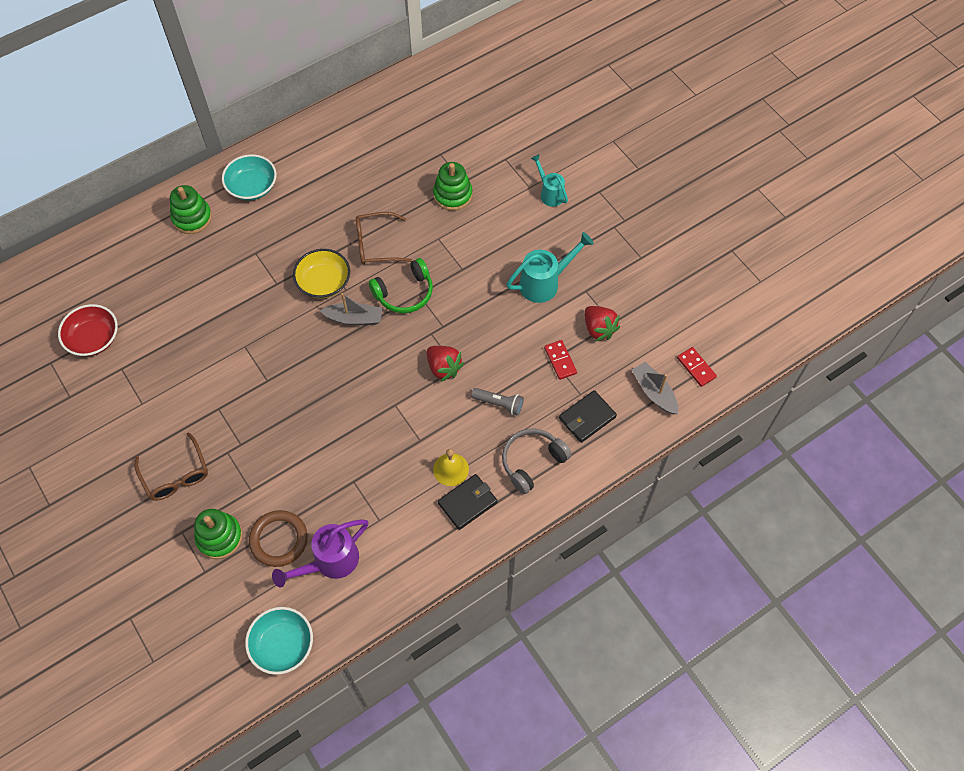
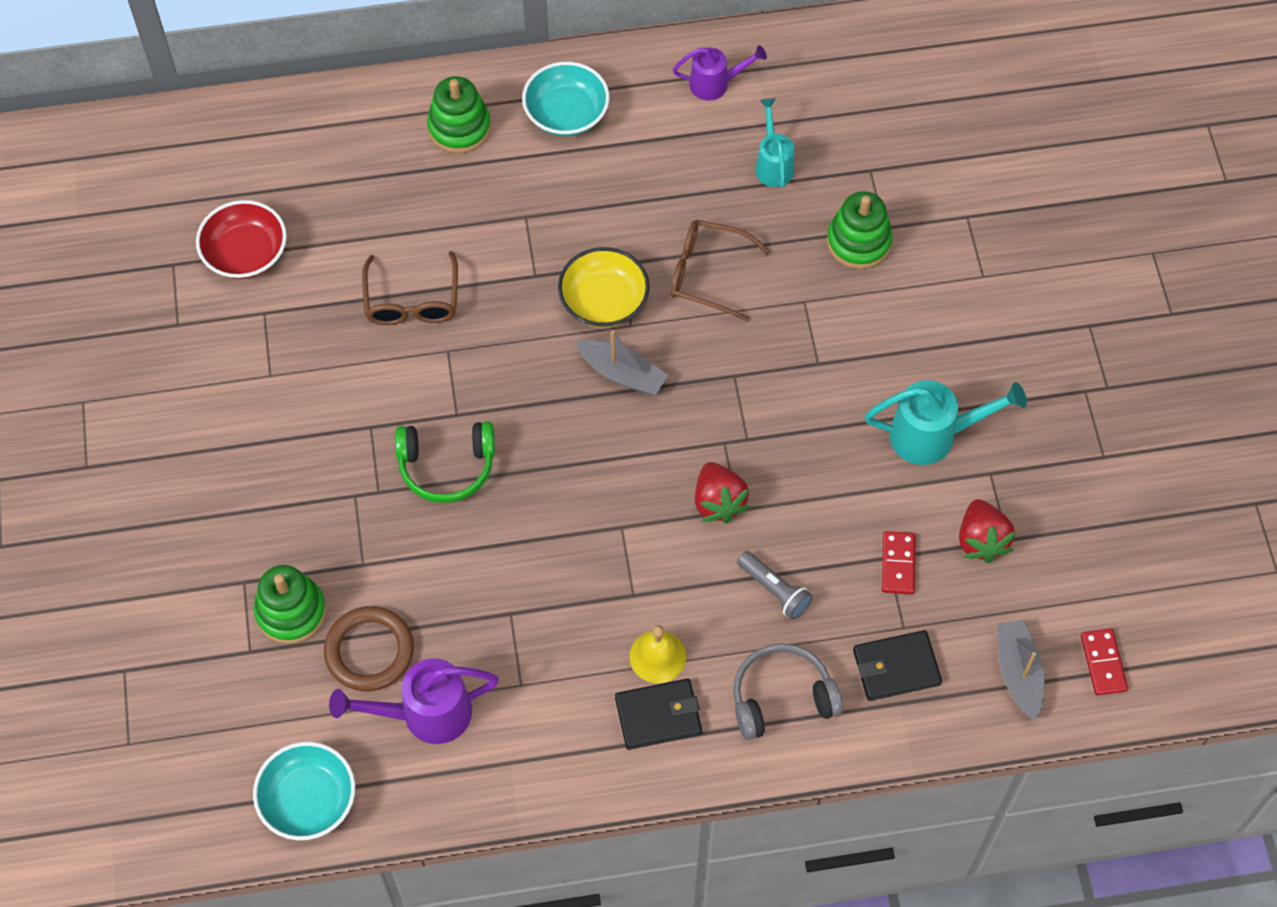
camera: 25 degrees right, 0 degrees up
brown glasses [134,432,208,501] -> brown glasses moved to [362,251,458,325]
green headphones [369,258,433,313] -> green headphones moved to [395,421,495,503]
turquoise watering can [531,154,568,207] -> turquoise watering can moved to [755,98,794,188]
none -> purple watering can [673,45,767,100]

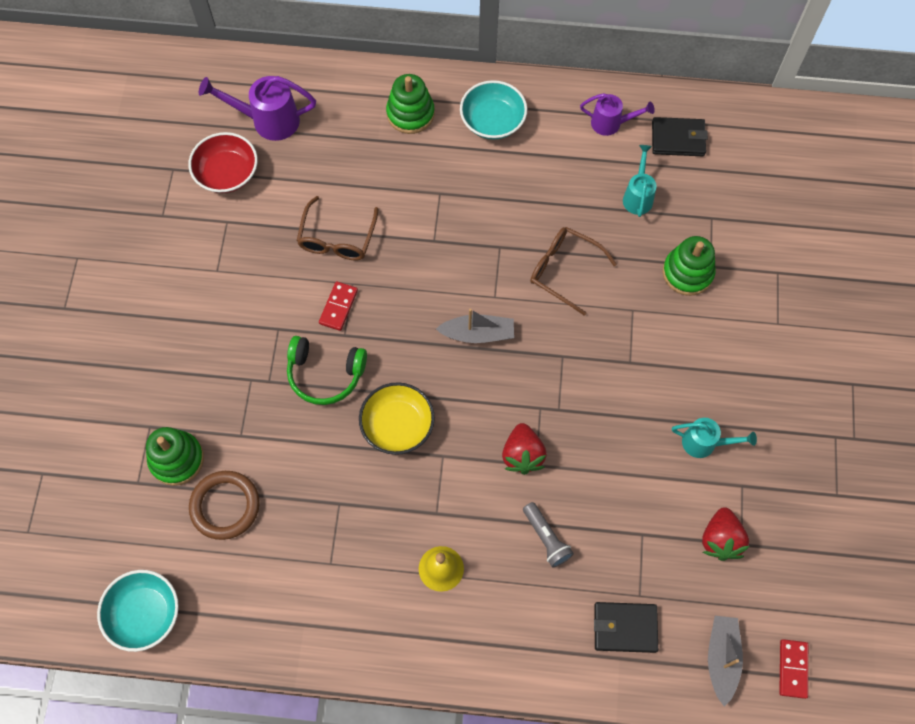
camera: 15 degrees right, 5 degrees up
purple watering can [329,658,499,744] -> purple watering can moved to [199,76,316,141]
yellow bowl [558,247,649,328] -> yellow bowl moved to [359,382,435,455]
grey boat [576,330,669,396] -> grey boat turned 45 degrees counterclockwise [436,309,514,343]
black wallet [615,679,702,750] -> black wallet moved to [652,117,708,156]
grey headphones [733,643,843,740] -> none
turquoise watering can [865,380,1027,465] -> turquoise watering can [672,418,757,458], size x0.65
red domino [882,531,916,594] -> red domino moved to [319,281,358,331]

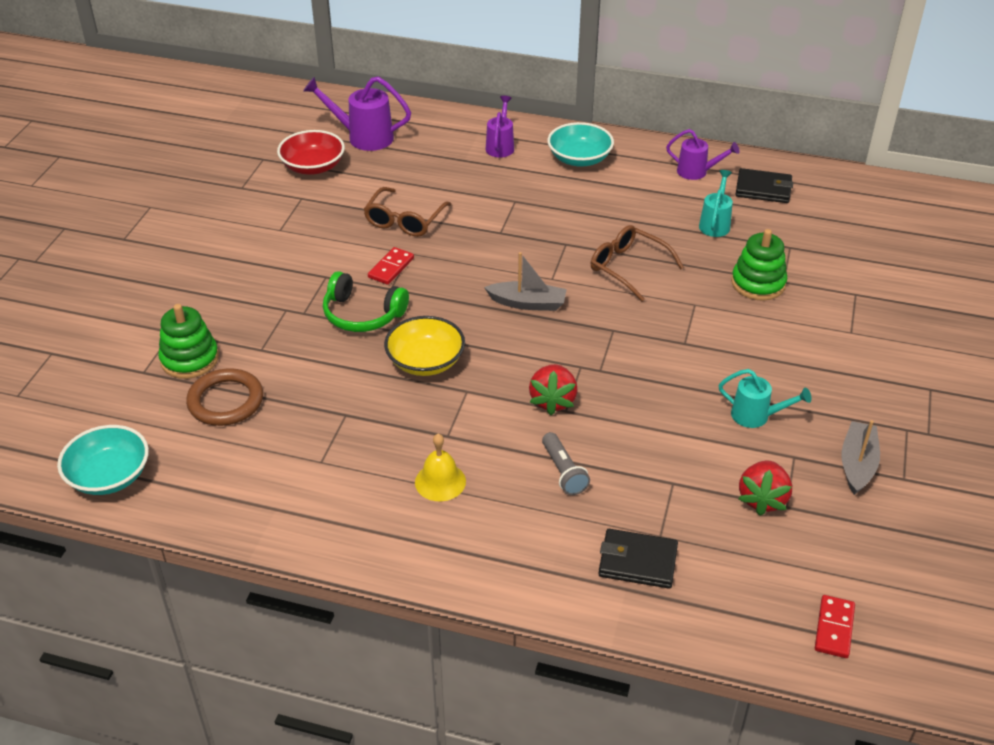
camera: 10 degrees right, 25 degrees down
green stacking toy [386,74,435,134] -> purple watering can [486,96,514,158]
grey boat [708,616,743,707] -> grey boat moved to [841,420,880,495]

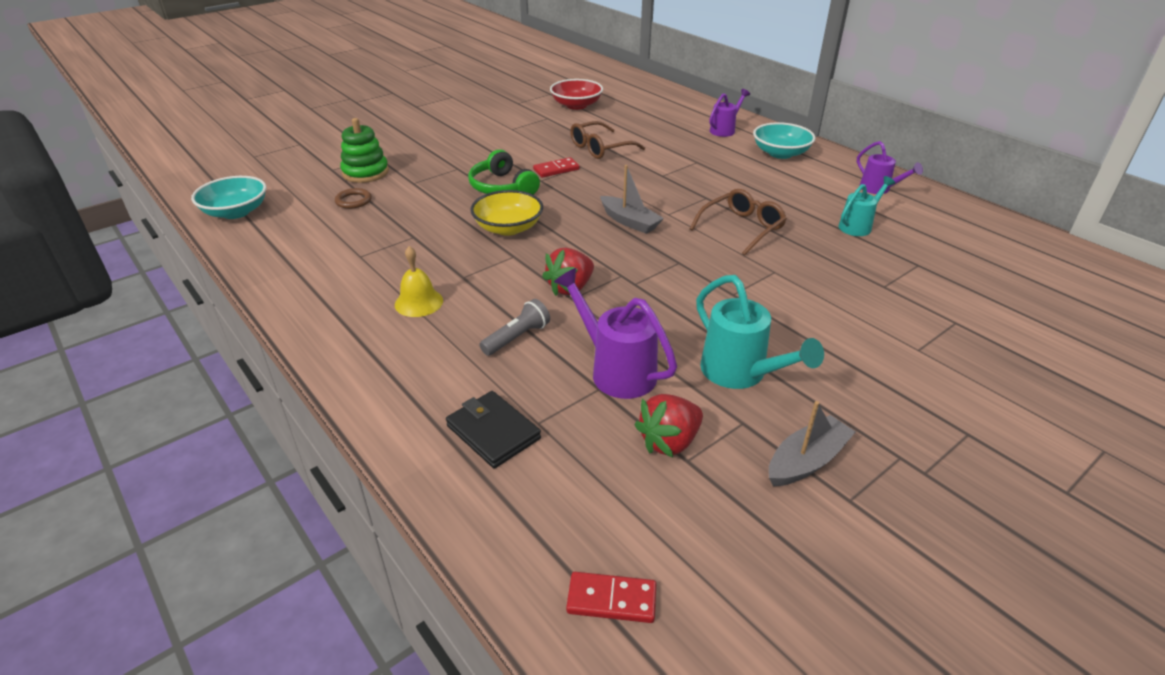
camera: 35 degrees right, 5 degrees down
brown ring [186,368,263,426] -> brown ring [335,188,372,209], size x0.58
purple watering can [303,76,411,151] -> purple watering can moved to [554,268,677,399]
grey flashlight [542,432,590,495] -> grey flashlight turned 150 degrees counterclockwise [479,299,550,356]
brown glasses [591,225,684,302] -> brown glasses turned 60 degrees clockwise [690,189,787,256]
turquoise watering can [719,369,812,428] -> turquoise watering can [696,275,824,389], size x1.55
green stacking toy [731,229,787,300] -> none
black wallet [735,168,793,203] -> none
red domino [815,595,855,658] -> red domino turned 45 degrees clockwise [566,572,656,623]

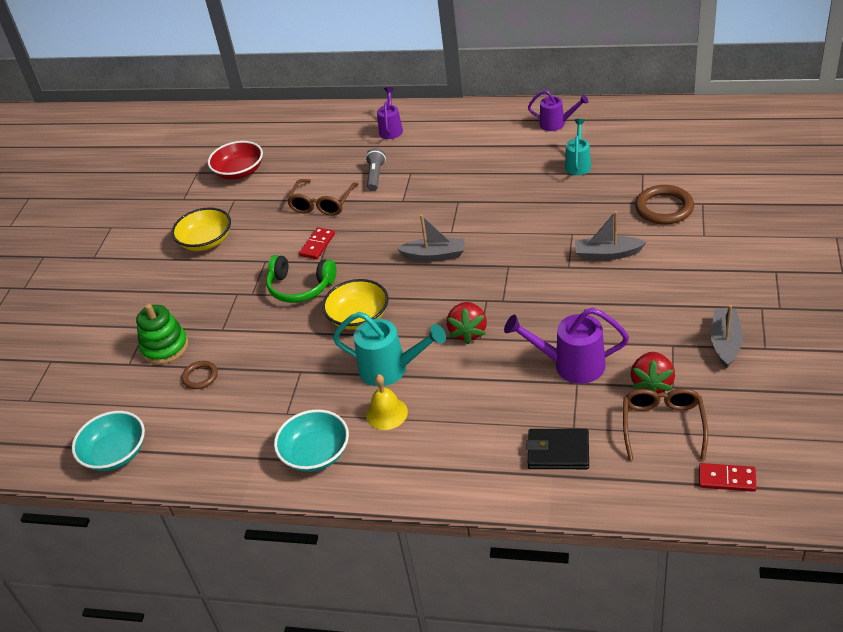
camera: 35 degrees left, 5 degrees up
grey flashlight [479,299,550,356] -> grey flashlight moved to [366,148,386,191]
red domino [566,572,656,623] -> red domino turned 45 degrees clockwise [699,463,757,492]
brown glasses [690,189,787,256] -> brown glasses moved to [623,388,708,460]
turquoise watering can [696,275,824,389] -> turquoise watering can moved to [333,312,446,386]
turquoise bowl [753,122,816,159] -> turquoise bowl moved to [274,409,349,472]
none -> yellow bowl [172,207,231,251]
none -> grey boat [575,211,646,260]
none -> brown ring [635,185,694,225]

